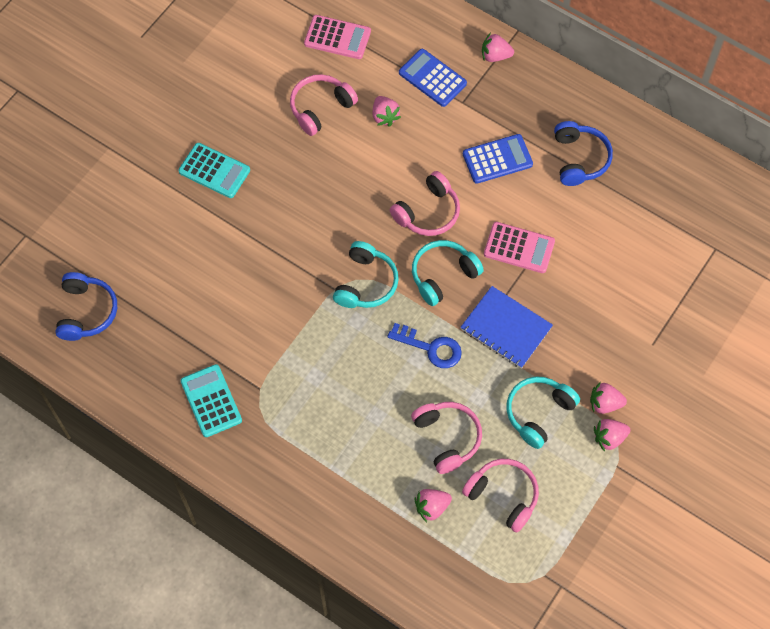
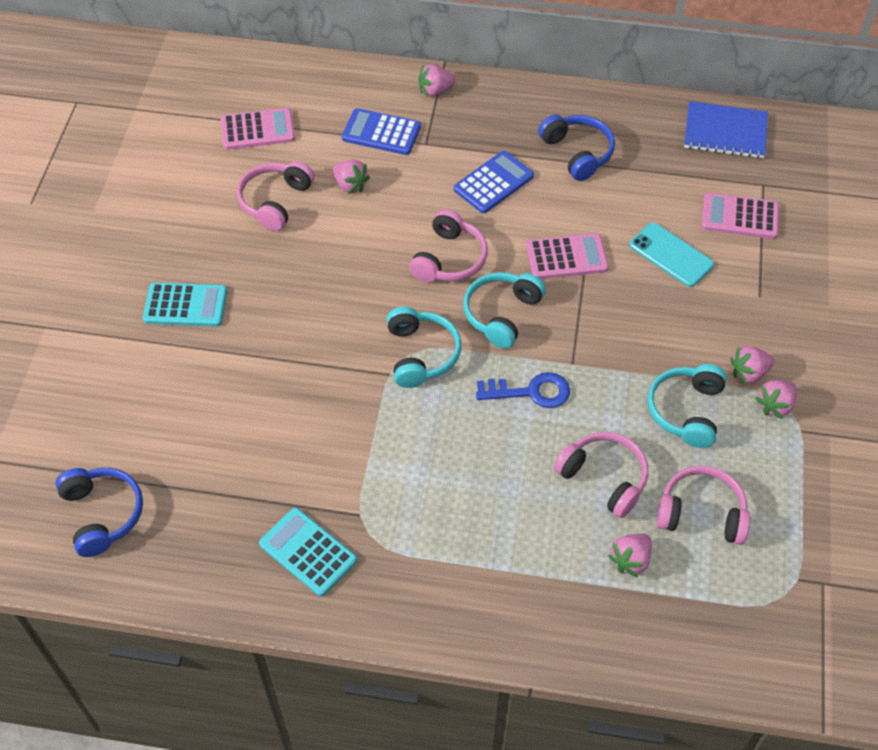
camera: 25 degrees left, 10 degrees down
blue notebook [460,286,553,368] -> blue notebook moved to [684,101,768,159]
none -> turquoise phone [629,223,714,287]
none -> pink calculator [701,193,779,239]

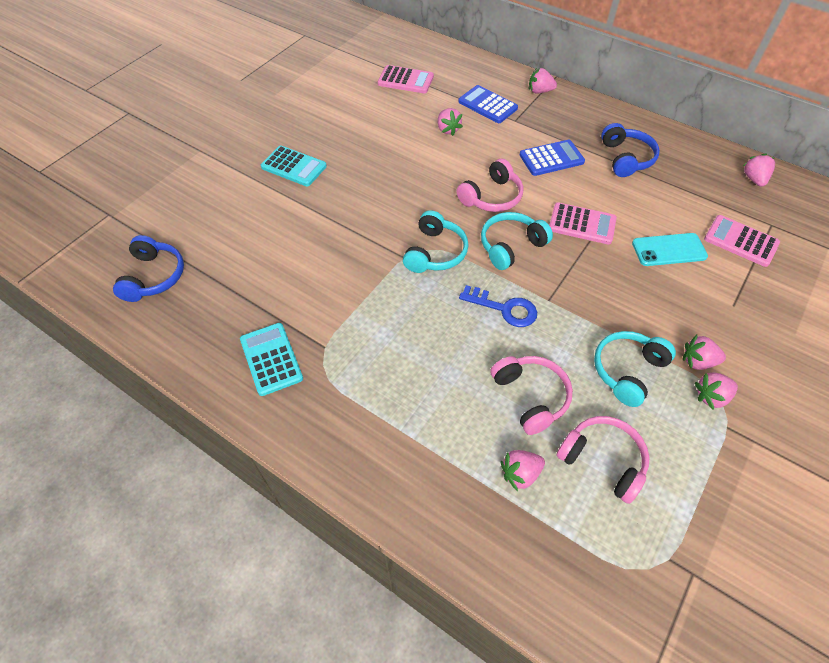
camera: 25 degrees right, 0 degrees up
pink headphones [237,161,314,231] -> none
turquoise phone [629,223,714,287] -> turquoise phone turned 75 degrees counterclockwise [632,233,708,266]
blue notebook [684,101,768,159] -> pink strawberry [743,153,775,187]

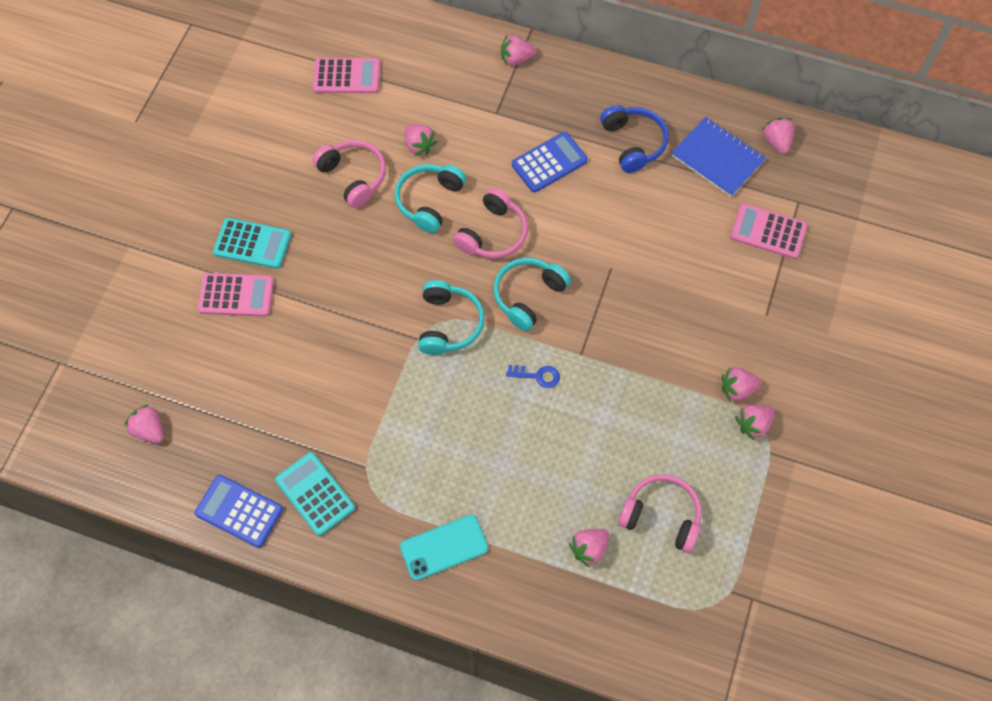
camera: 15 degrees left, 10 degrees up
blue headphones [113,235,184,302] -> pink strawberry [124,404,164,443]
blue calculator [458,85,518,123] -> blue calculator moved to [195,475,283,548]
blue key [459,285,537,327] -> blue key [506,365,560,388], size x0.64
pink headphones [490,356,573,435] -> pink headphones moved to [312,140,386,208]
pink calculator [549,203,617,244] -> pink calculator moved to [198,273,274,317]
turquoise headphones [594,331,676,407] -> turquoise headphones moved to [395,164,466,233]
turquoise phone [632,233,708,266] -> turquoise phone moved to [400,515,488,581]
none -> blue notebook [671,117,766,197]

